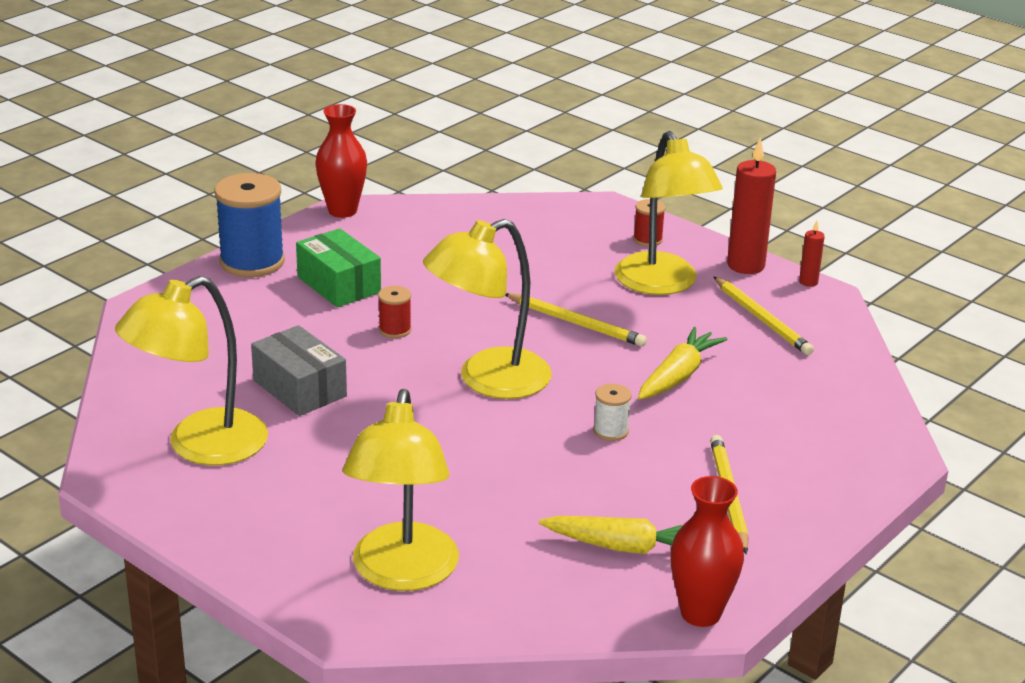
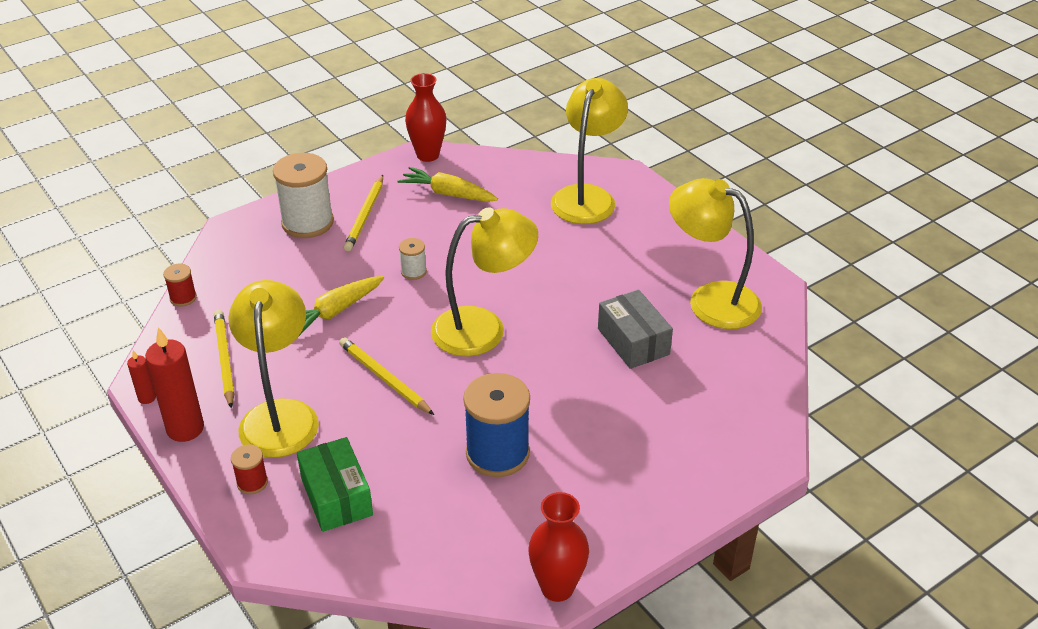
camera: 165 degrees left, 10 degrees up
yellow lamp [115,276,268,465] -> yellow lamp turned 120 degrees counterclockwise [669,178,762,329]
blue spool [214,173,285,277] -> blue spool moved to [463,373,530,477]
green box [296,228,381,307] -> green box moved to [297,437,373,532]
red spool [378,286,411,338] -> red spool moved to [163,264,197,307]
none -> white spool [273,153,334,238]

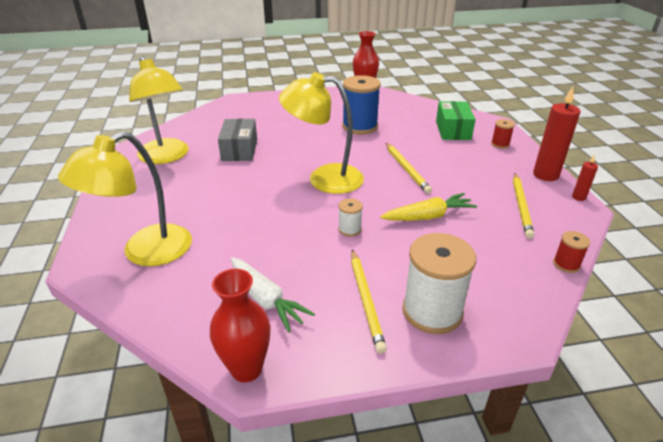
camera: 155 degrees left, 5 degrees down
yellow lamp [228,280,319,458] -> none
yellow pencil [344,175,383,251] -> yellow pencil turned 135 degrees clockwise [351,250,387,354]
yellow carrot [397,167,498,202] -> white carrot [231,257,315,333]

